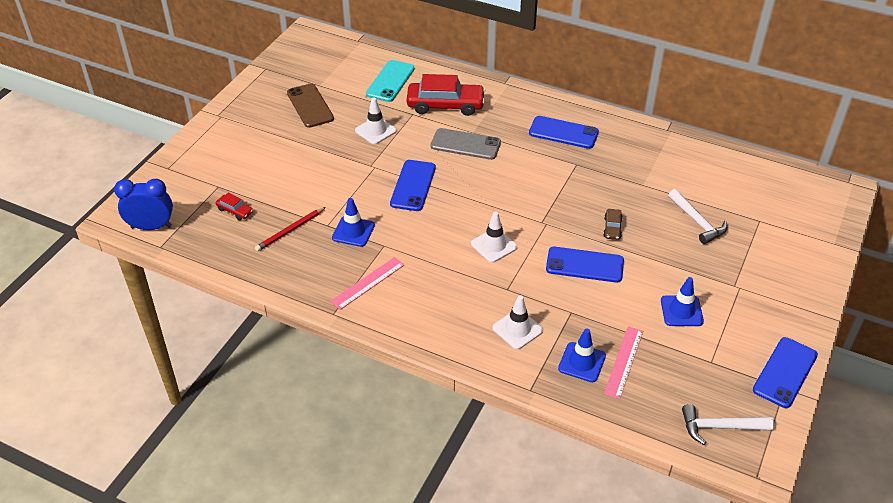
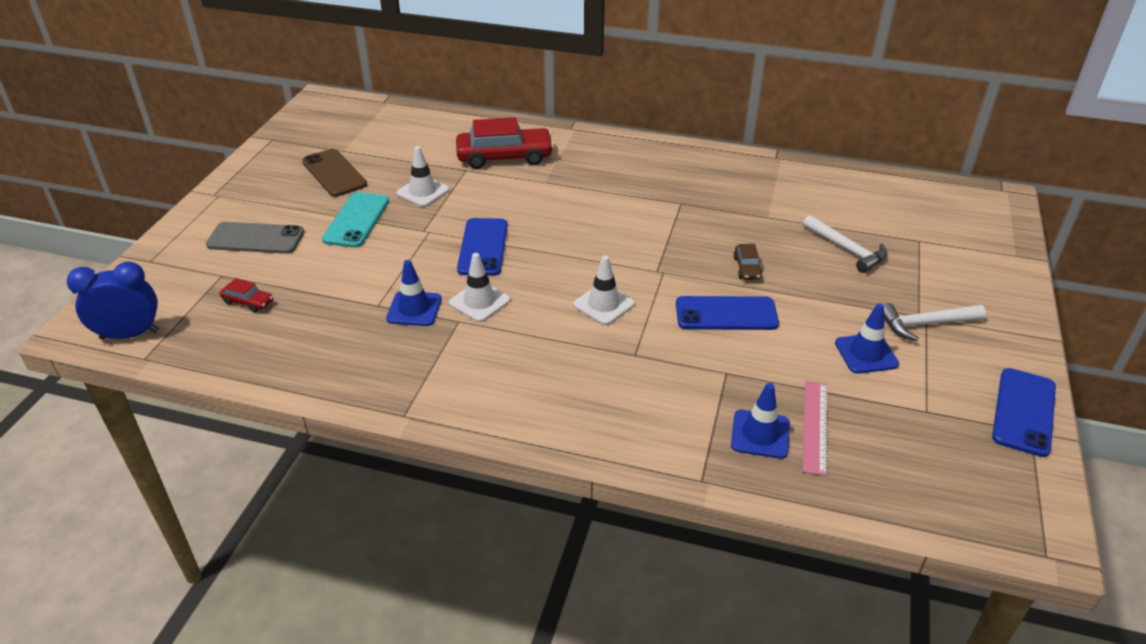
camera: 10 degrees left, 5 degrees down
red pencil [255,207,326,252] -> none
pink ruler [330,257,404,310] -> none
turquoise phone [366,60,415,102] -> turquoise phone moved to [322,192,389,248]
grey phone [430,128,501,160] -> grey phone moved to [206,222,304,254]
white traffic cone [493,295,543,349] -> white traffic cone moved to [449,253,510,322]
blue phone [529,116,599,149] -> none
white hammer [682,404,774,445] -> white hammer moved to [883,303,986,341]

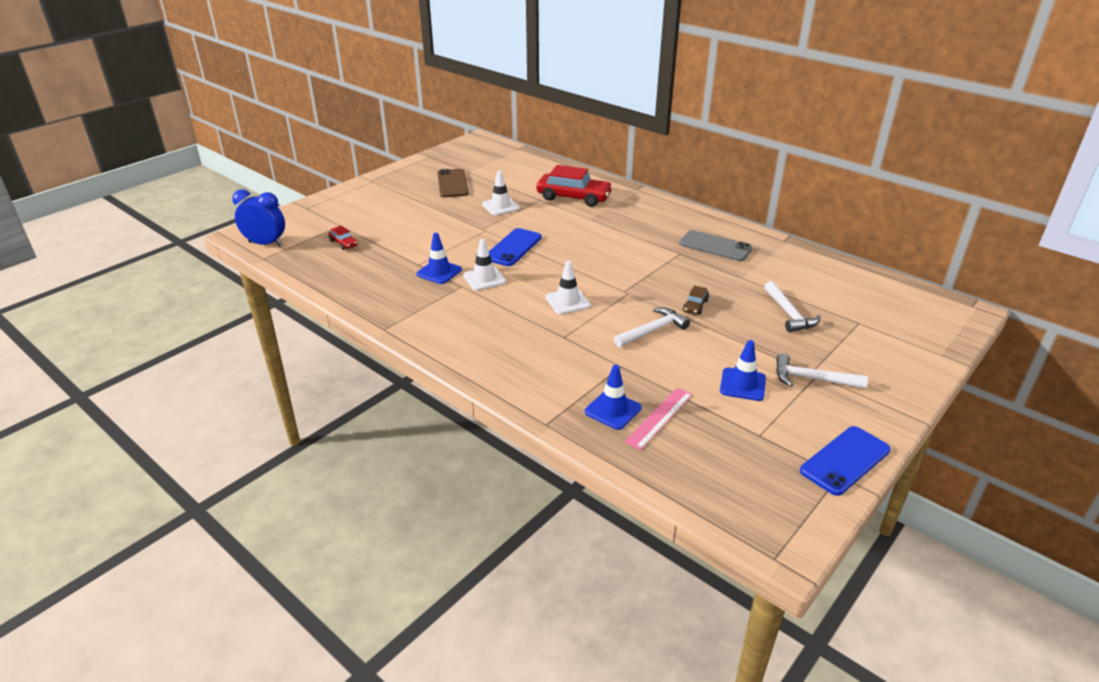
camera: 25 degrees right, 5 degrees down
grey phone [206,222,304,254] -> grey phone moved to [679,230,752,261]
turquoise phone [322,192,389,248] -> none
blue phone [676,296,779,330] -> white hammer [614,307,690,347]

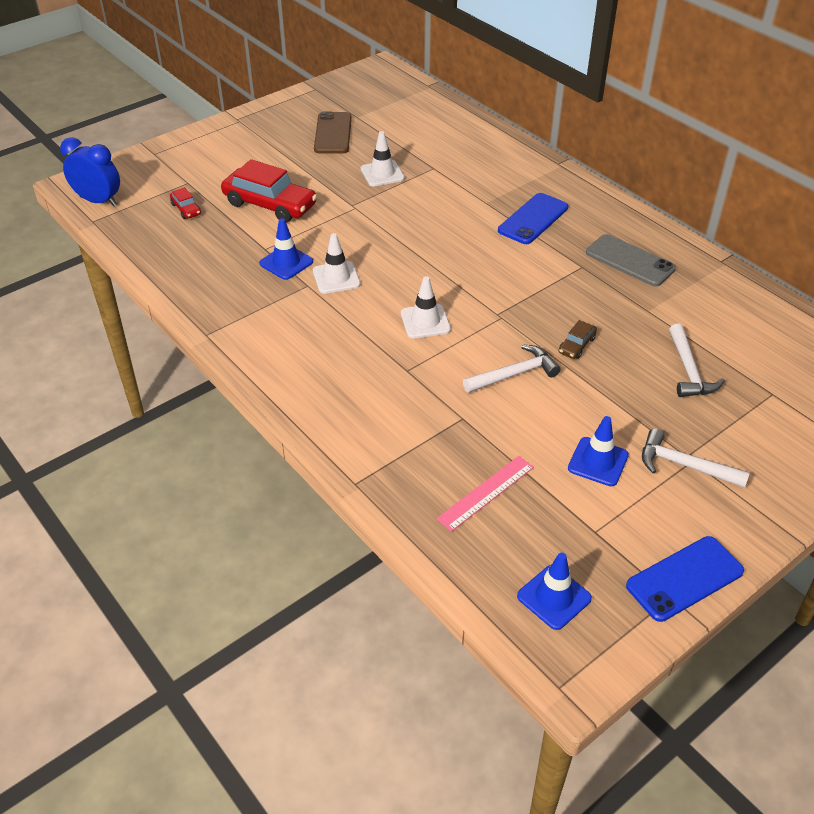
camera: 10 degrees right, 10 degrees up
blue phone [489,228,542,266] -> blue phone moved to [498,193,568,244]
red car [537,165,613,207] -> red car moved to [221,159,317,223]
blue traffic cone [585,365,642,430] -> blue traffic cone moved to [517,553,592,630]

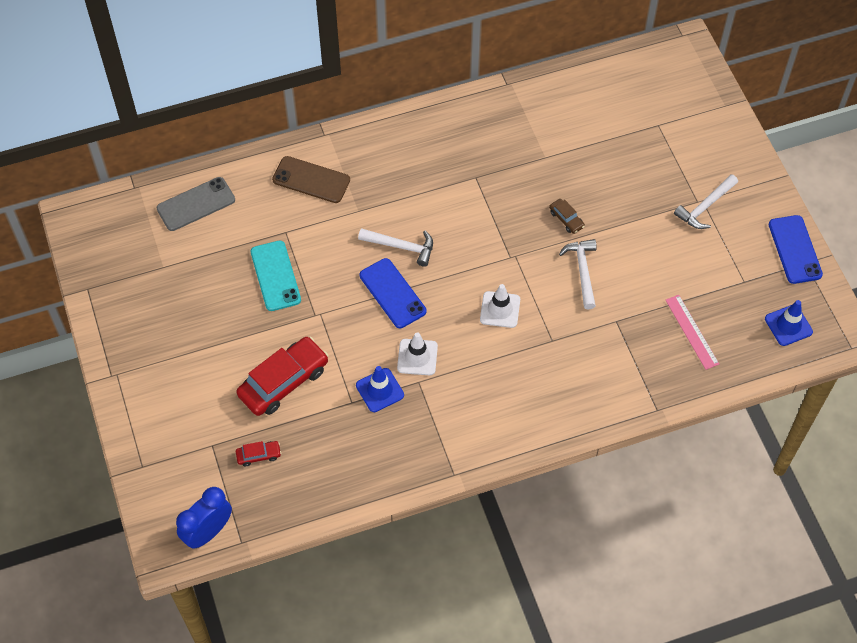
camera: 70 degrees left, 15 degrees up
brown phone [314,112,352,154] -> brown phone moved to [272,156,350,203]
white traffic cone [361,131,405,187] -> turquoise phone [251,241,301,311]
blue phone [498,193,568,244] -> blue phone moved to [360,258,426,328]
blue traffic cone [568,416,629,486] -> none
grey phone [586,234,676,287] -> grey phone moved to [157,177,235,231]
white hammer [669,324,725,397] -> white hammer moved to [358,228,433,267]

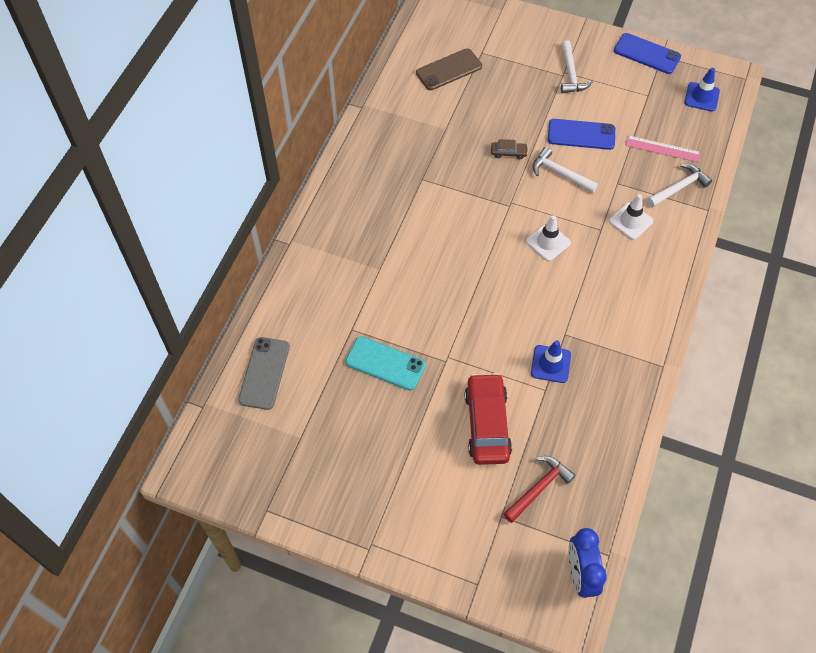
camera: 50 degrees left, 0 degrees up
red car [236,441,281,466] -> red hammer [503,456,575,523]
brown phone [272,156,350,203] -> brown phone moved to [416,48,482,90]
white hammer [358,228,433,267] -> white hammer moved to [647,164,712,208]
blue phone [360,258,426,328] -> blue phone moved to [548,119,615,150]
white traffic cone [397,332,438,375] -> white traffic cone moved to [609,194,653,240]

